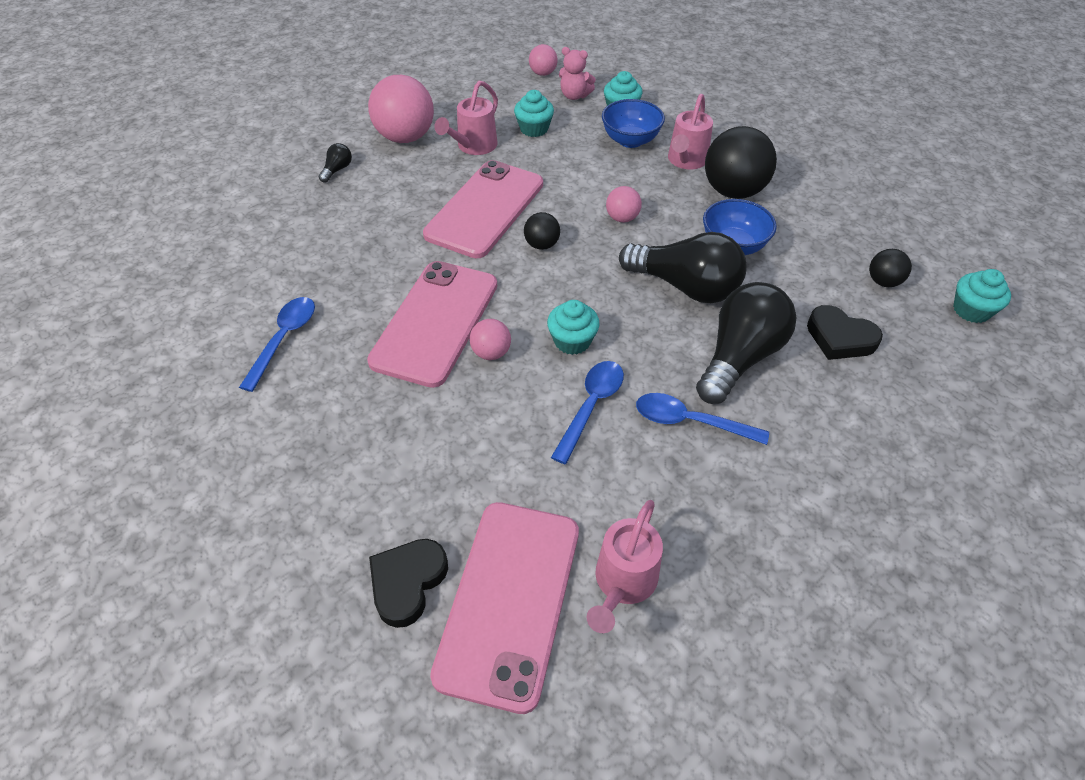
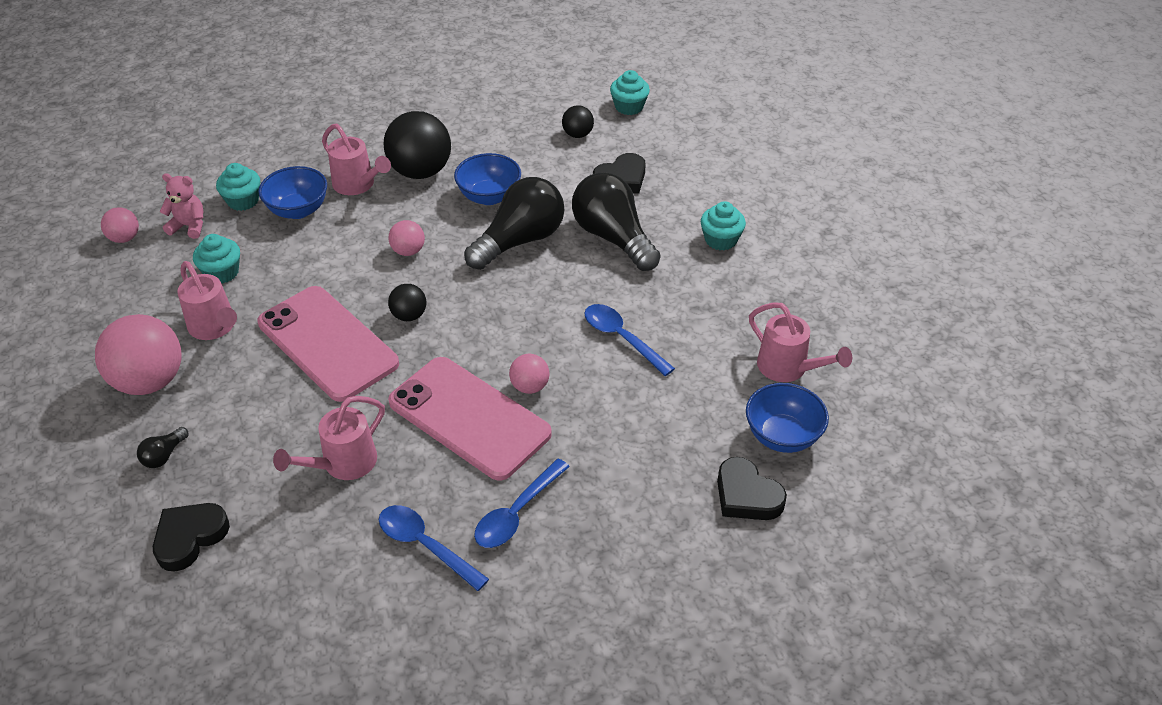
camera: 70 degrees left, 5 degrees down
black light bulb [319,143,352,183] -> black light bulb turned 105 degrees counterclockwise [137,427,189,468]
pink phone [430,502,579,714] -> blue bowl [746,383,829,453]
turquoise cupcake [547,300,600,355] -> turquoise cupcake moved to [701,201,746,251]
pink teddy bear [559,47,596,100] -> pink teddy bear turned 120 degrees counterclockwise [160,173,204,239]
blue spoon [636,393,769,445] -> blue spoon moved to [474,459,570,548]
none -> black heart [153,503,230,571]
none -> pink watering can [273,396,385,480]

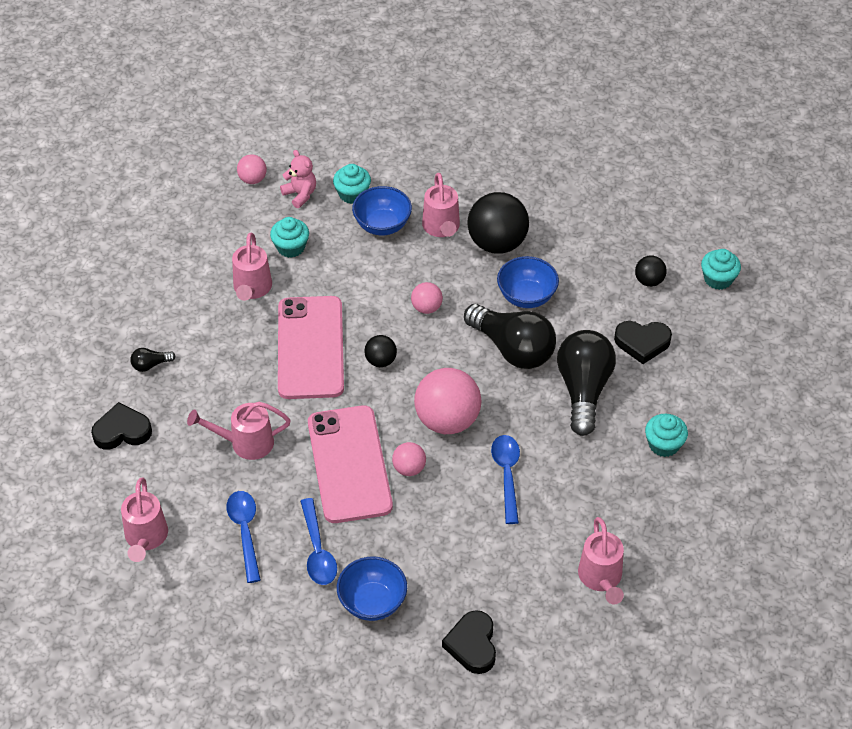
camera: 40 degrees right, 5 degrees up
pink ball [95,314,182,395] -> pink ball moved to [414,368,481,434]
black light bulb [464,177,564,270] -> black light bulb turned 45 degrees clockwise [464,304,556,369]
blue spoon [474,459,570,548] -> blue spoon turned 90 degrees counterclockwise [300,498,337,585]
blue bowl [746,383,829,453] -> blue bowl moved to [337,556,407,621]
none -> pink watering can [121,477,168,562]

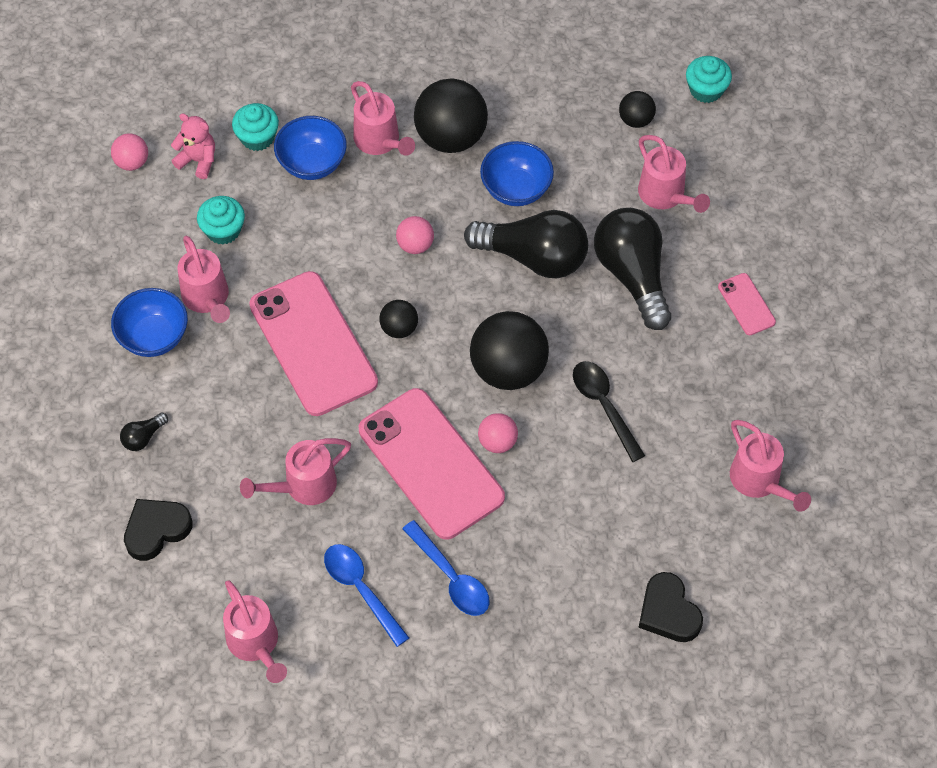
camera: 25 degrees left, 10 degrees up
blue bowl [337,556,407,621] -> blue bowl moved to [111,288,188,357]
pink ball [414,368,481,434] -> black ball [470,311,549,390]
blue spoon [491,435,520,524] -> black spoon [573,361,645,462]
black heart [614,321,672,364] -> pink watering can [638,135,710,213]
turquoise cupcake [645,414,688,457] -> pink phone [718,273,776,335]

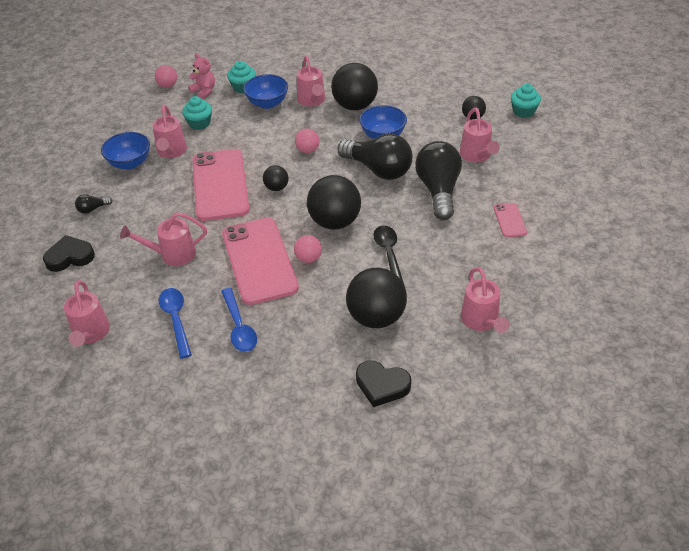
camera: 20 degrees right, 15 degrees down
black heart [638,572,703,642] -> black heart turned 60 degrees counterclockwise [356,360,411,407]
none -> black ball [346,268,407,328]

